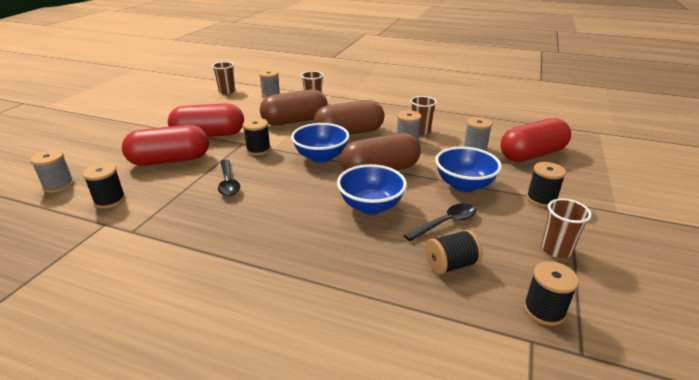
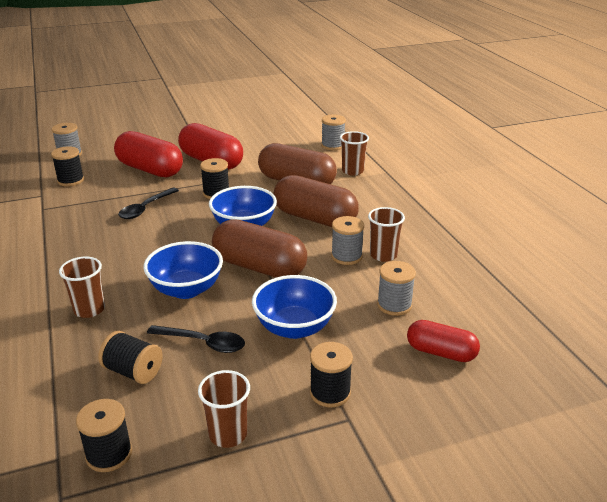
camera: 50 degrees right, 0 degrees up
brown cup [212,62,235,94] -> brown cup moved to [59,257,105,318]
red capsule [501,118,571,162] -> red capsule [407,320,480,362], size x0.59

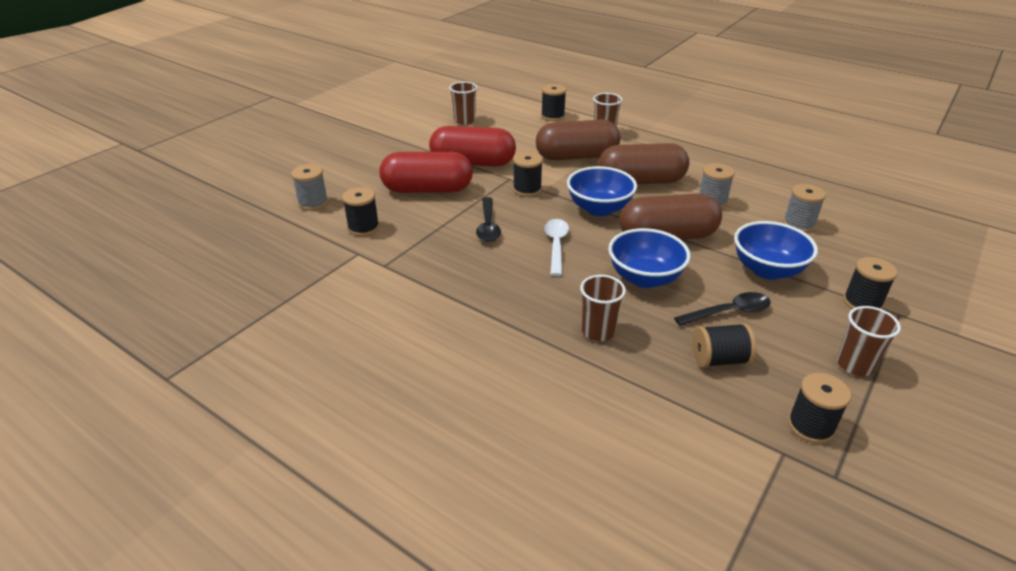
camera: 35 degrees left, 5 degrees up
grey spool [321,115,346,150] -> black spool [541,84,566,121]
brown cup [368,207,405,262] -> brown cup moved to [449,82,477,125]
red capsule [407,320,480,362] -> none
none -> white spoon [545,219,569,276]

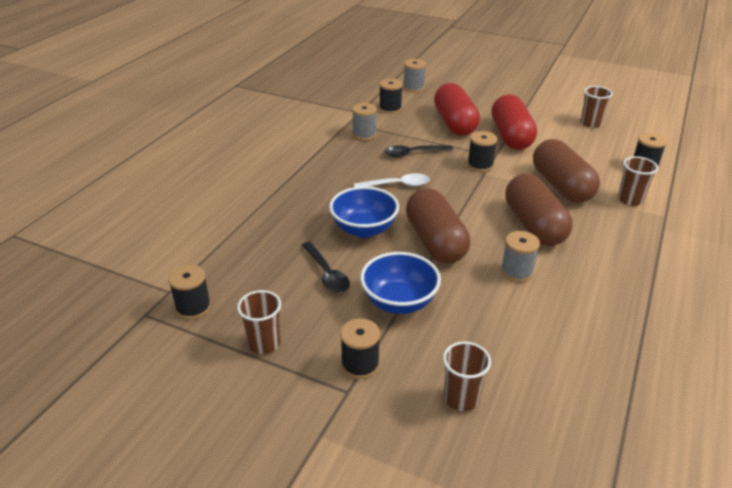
camera: 80 degrees right, 0 degrees up
blue bowl [567,166,637,216] -> none
brown cup [580,275,626,341] -> brown cup moved to [443,341,491,411]
black spool [693,323,756,367] -> none
grey spool [783,184,826,232] -> grey spool moved to [352,103,377,141]

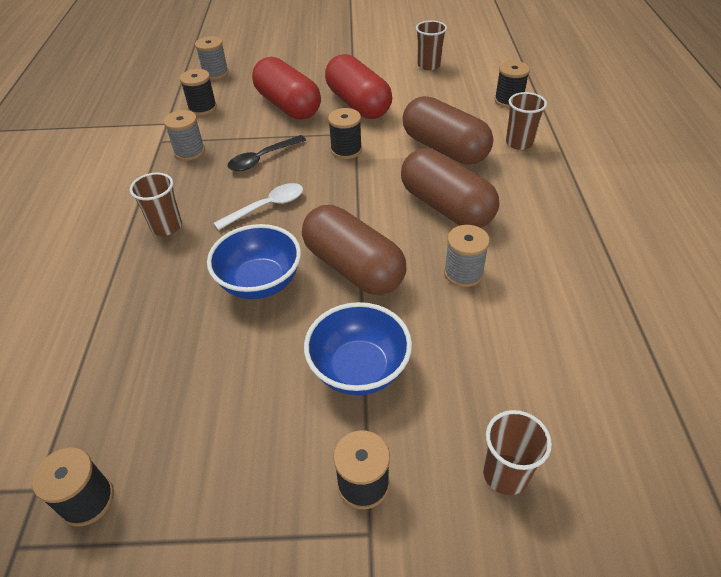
camera: 25 degrees left, 10 degrees up
brown cup [237,290,281,354] -> brown cup moved to [130,173,182,236]
black spoon [302,242,350,293] -> none

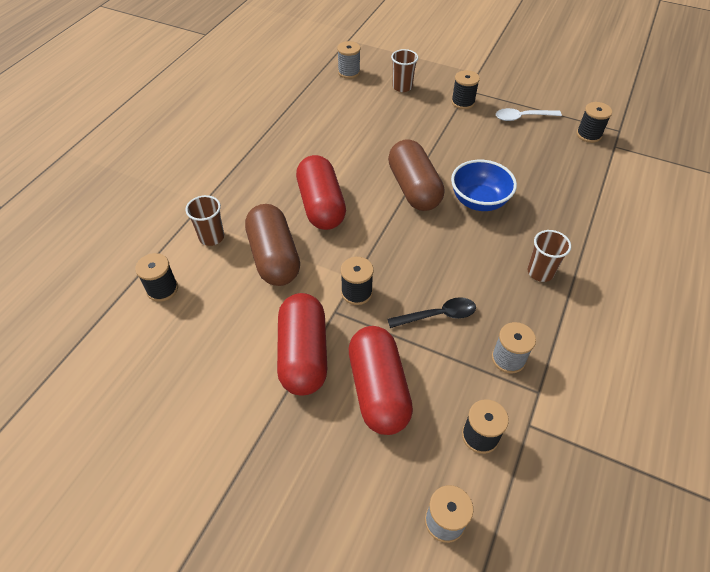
camera: 155 degrees left, 5 degrees up
white spoon [214,183,303,230] -> white spoon moved to [496,108,562,121]
blue bowl [304,302,412,395] -> none
brown capsule [401,148,499,228] -> red capsule [296,155,346,230]
brown cup [416,20,447,70] -> none
grey spool [444,225,490,287] -> grey spool moved to [337,41,361,79]

